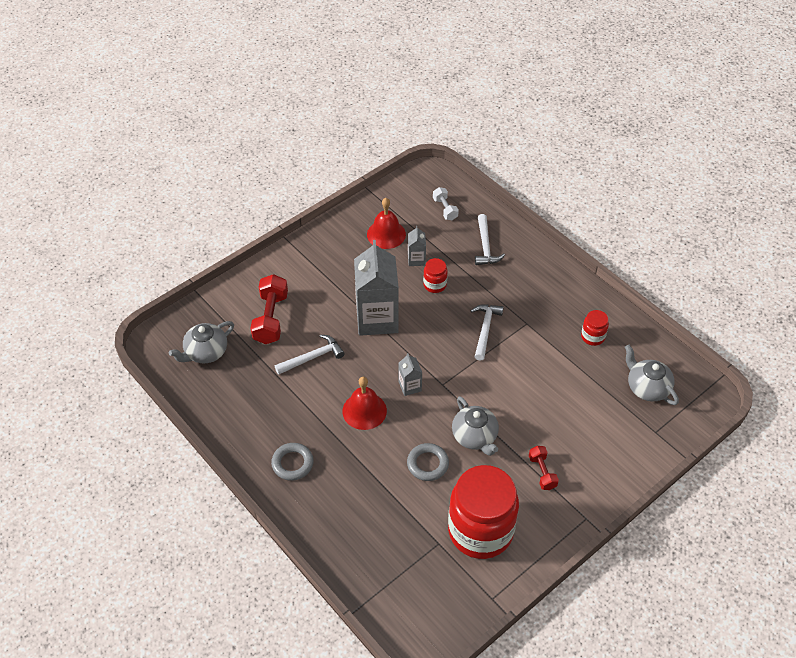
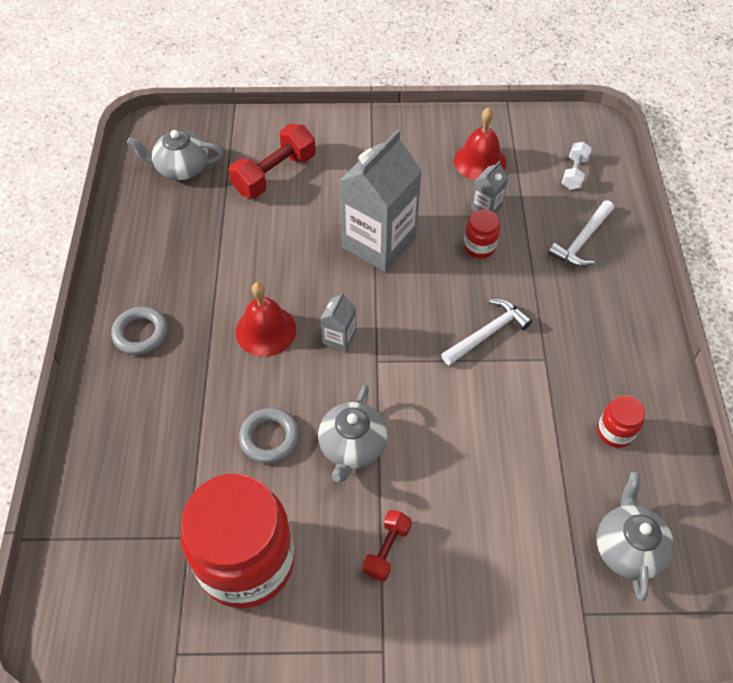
camera: 40 degrees right, 5 degrees up
white hammer [275,335,345,375] -> none

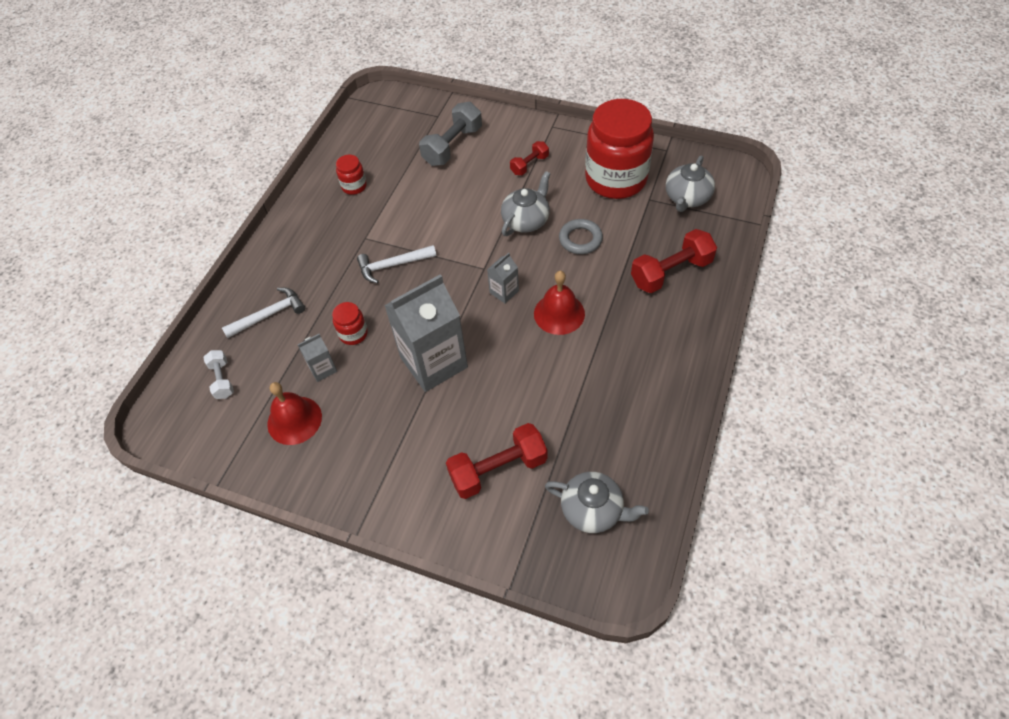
camera: 155 degrees left, 0 degrees up
grey ring [111,306,168,355] -> none
white dumbbell [562,142,592,190] -> white dumbbell turned 60 degrees counterclockwise [203,350,234,399]
grey teapot [597,471,674,601] -> grey teapot moved to [666,156,715,212]
none -> grey dumbbell [419,102,482,166]
none -> red dumbbell [631,229,717,293]

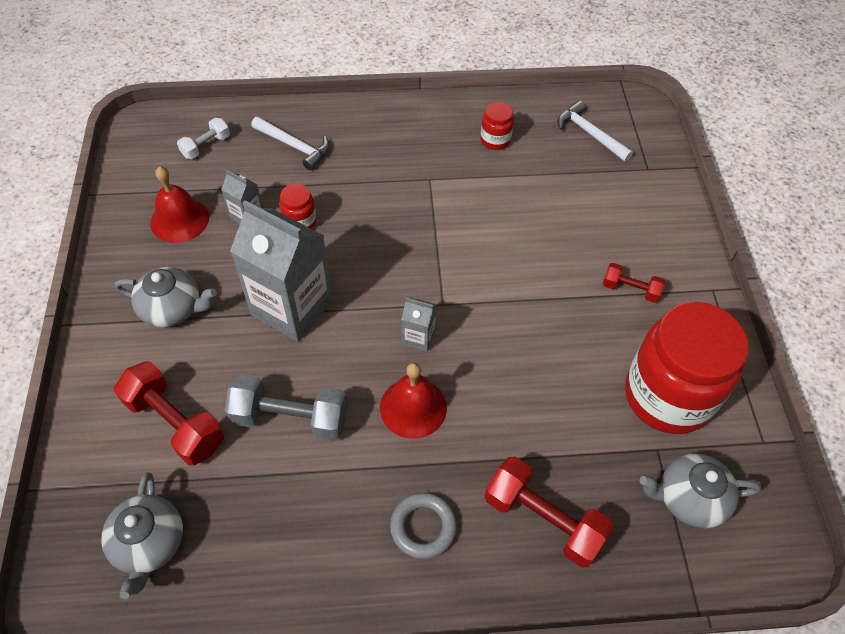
camera: 60 degrees right, 0 degrees up
white hammer [357,245,437,283] -> white hammer moved to [558,101,633,162]
grey dumbbell [419,102,482,166] -> grey dumbbell moved to [224,374,347,441]
grey teapot [501,171,551,236] -> grey teapot moved to [115,267,217,327]
grey ring [559,219,603,254] -> grey ring moved to [390,492,457,559]

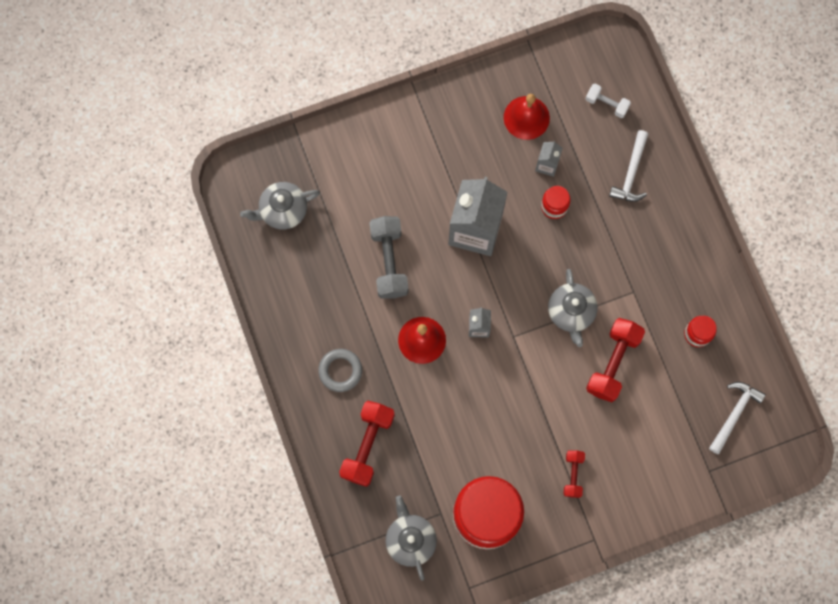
camera: 75 degrees right, 20 degrees up
red dumbbell [114,361,224,466] -> red dumbbell moved to [586,318,645,402]
grey teapot [115,267,217,327] -> grey teapot moved to [548,269,598,347]

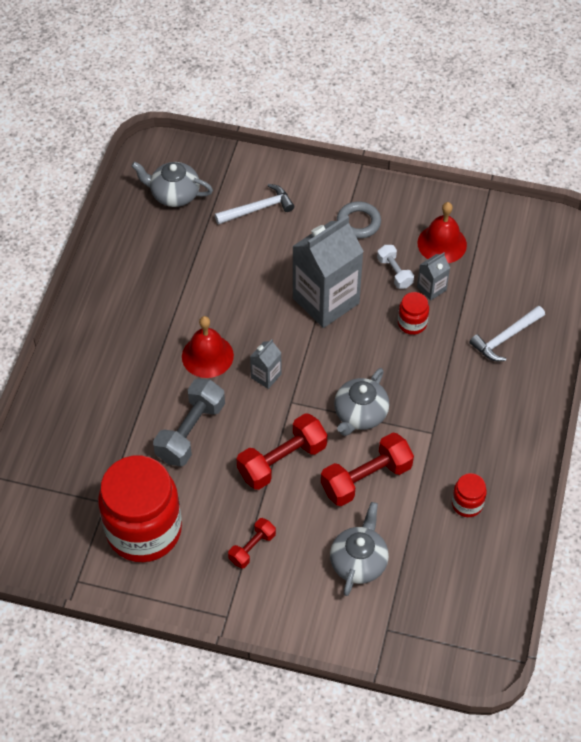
camera: 35 degrees right, 20 degrees down
grey ring [318,349,362,392] -> grey ring moved to [337,202,381,239]
red dumbbell [339,401,395,487] -> red dumbbell moved to [236,413,327,490]
grey dumbbell [369,216,409,299] -> grey dumbbell moved to [153,378,225,466]
grey teapot [386,495,437,581] -> grey teapot moved to [330,502,389,596]
white dumbbell [585,84,631,118] -> white dumbbell moved to [377,245,414,289]
white hammer [709,382,766,454] -> white hammer moved to [215,184,294,225]

